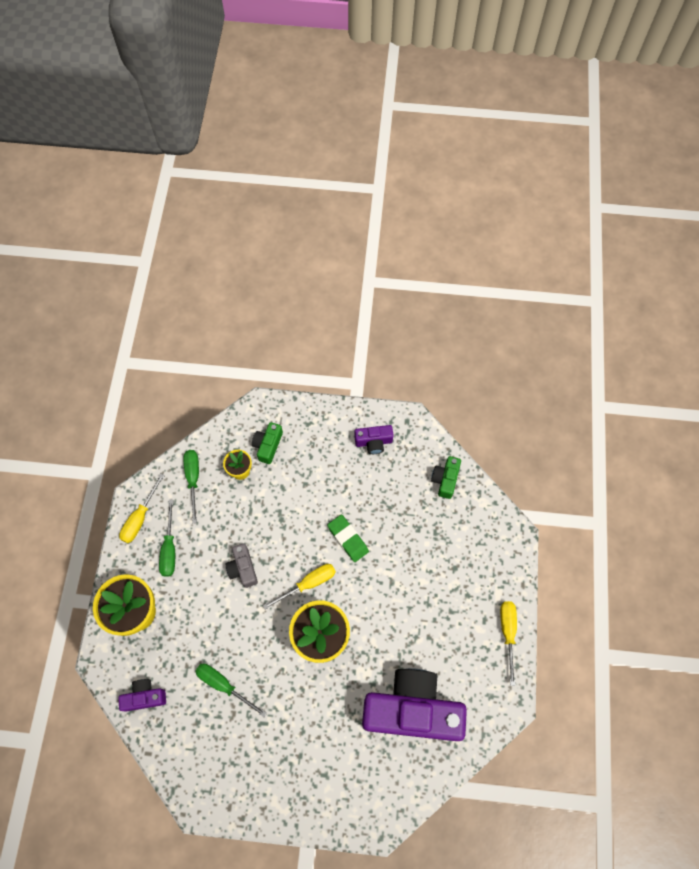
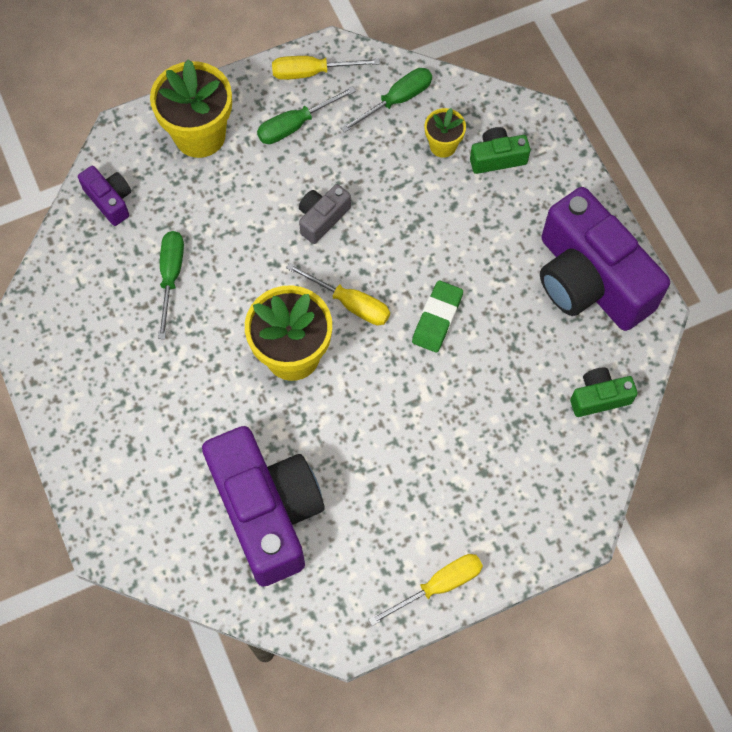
camera: 60 degrees right, 0 degrees up
purple camera [354,425,394,454] -> purple camera [540,187,670,331], size x2.28

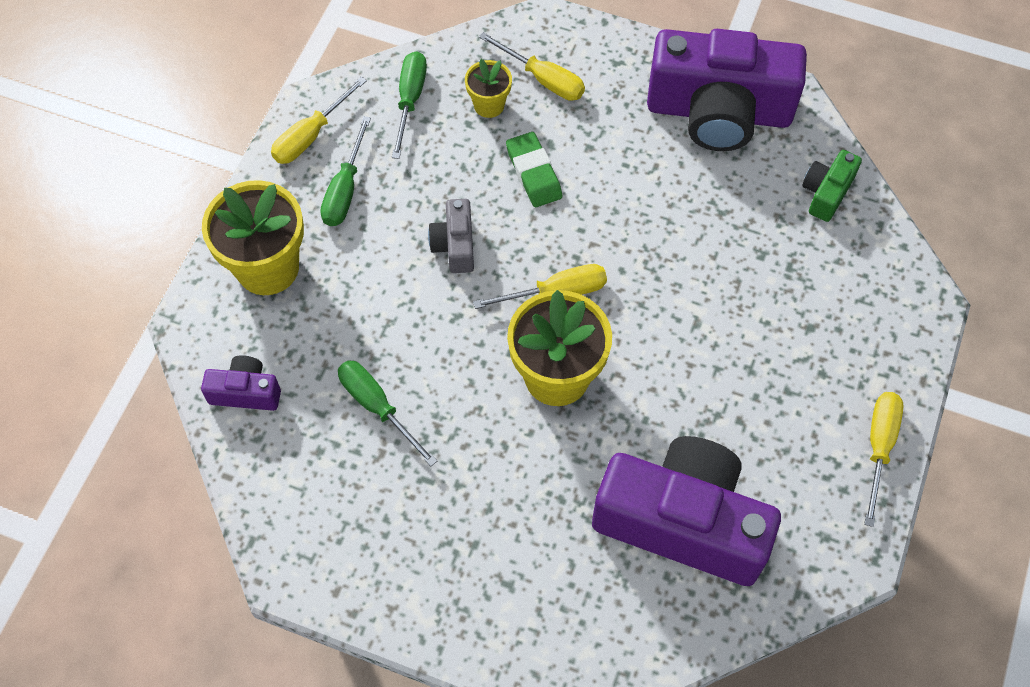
camera: 45 degrees left, 5 degrees down
green eraser [412,280,463,353] -> green eraser moved to [506,132,562,207]
green camera [470,127,531,174] -> yellow screwdriver [479,32,585,101]

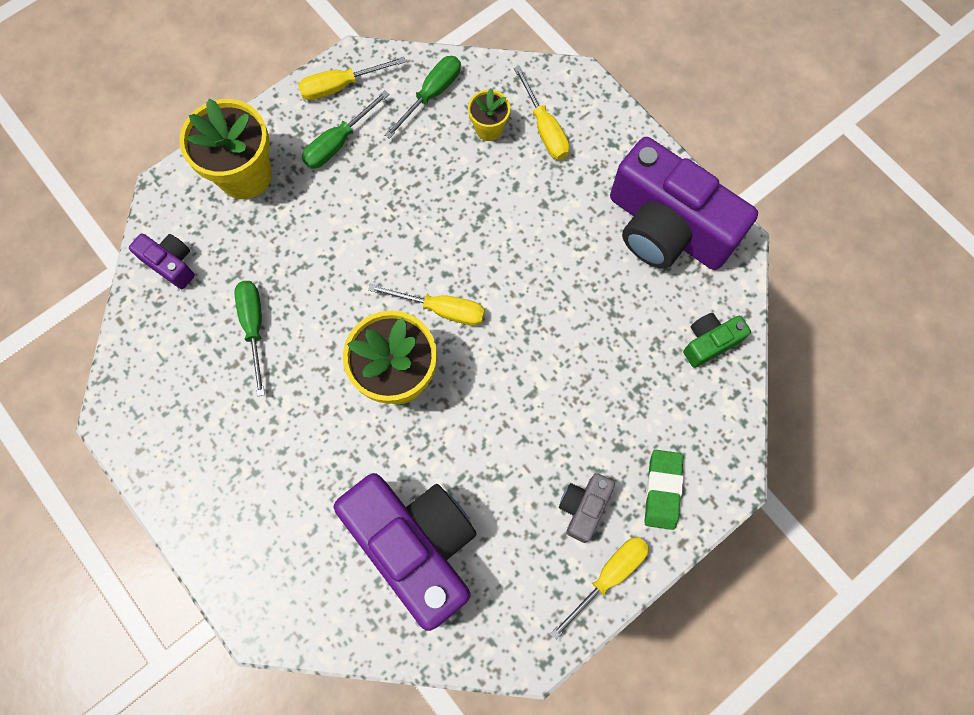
camera: 30 degrees right, 10 degrees up
grey camera [428,199,474,273] -> grey camera moved to [559,473,615,543]
green eraser [506,132,562,207] -> green eraser moved to [645,450,683,530]

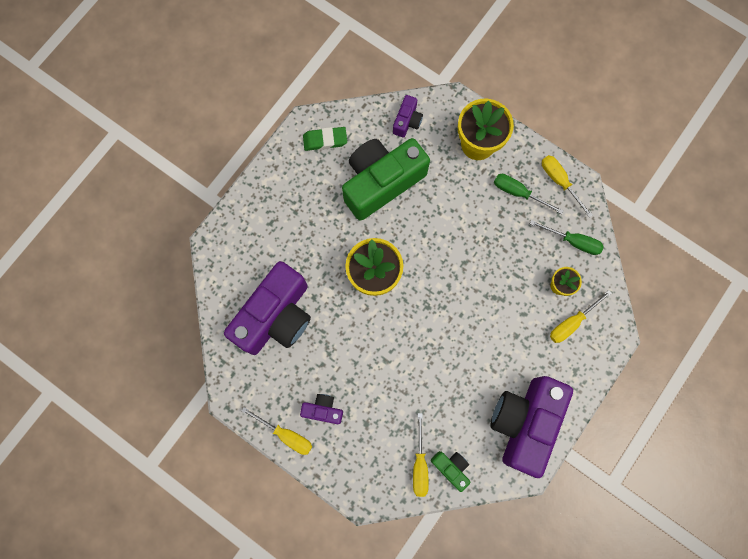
camera: 75 degrees right, 5 degrees up
green screwdriver [234,281,265,396] -> green camera [342,138,430,221]
yellow screwdriver [368,284,485,326] -> yellow screwdriver moved to [413,413,429,497]
grey camera [559,473,615,543] -> purple camera [300,394,343,424]
green eraser [645,450,683,530] -> green eraser moved to [303,127,347,151]

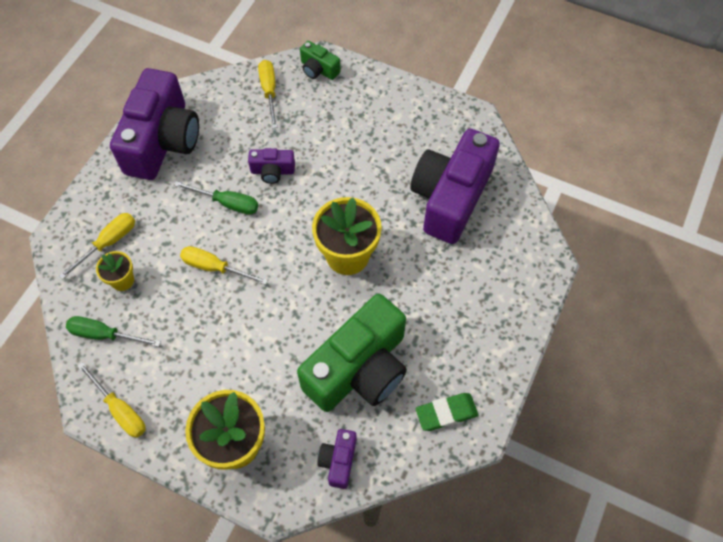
camera: 170 degrees right, 15 degrees down
yellow screwdriver [241,407,312,455] -> yellow screwdriver moved to [180,246,268,285]
purple camera [300,394,343,424] -> purple camera moved to [248,148,295,184]
green camera [431,451,470,492] -> green camera moved to [300,41,341,80]
green screwdriver [494,174,564,214] -> green screwdriver moved to [174,181,258,215]

